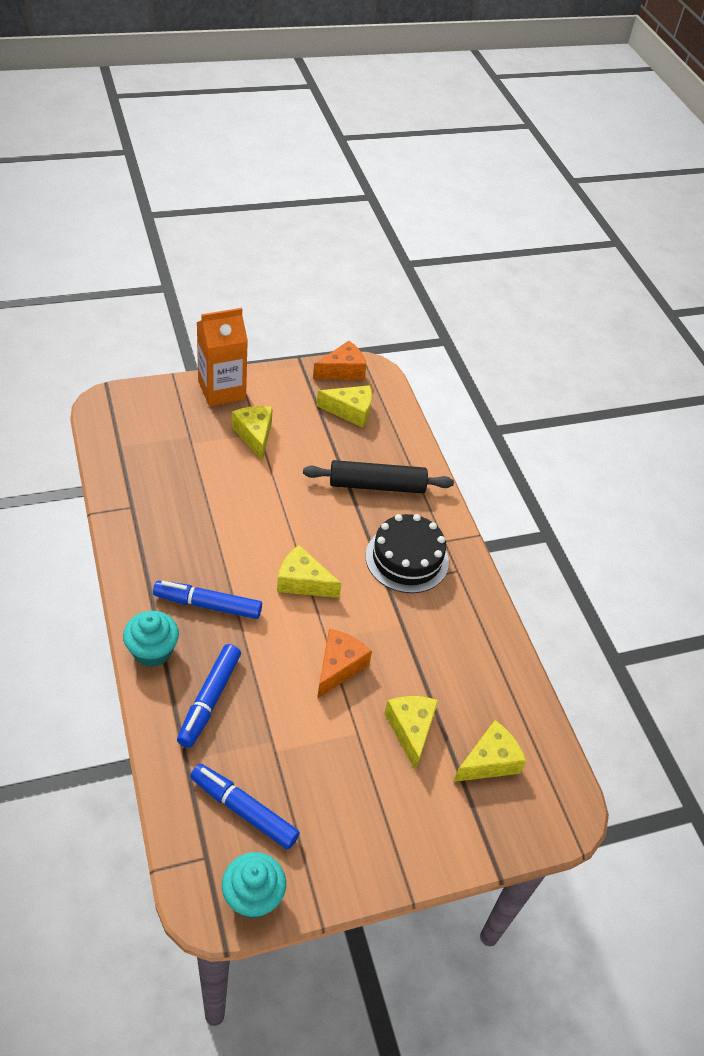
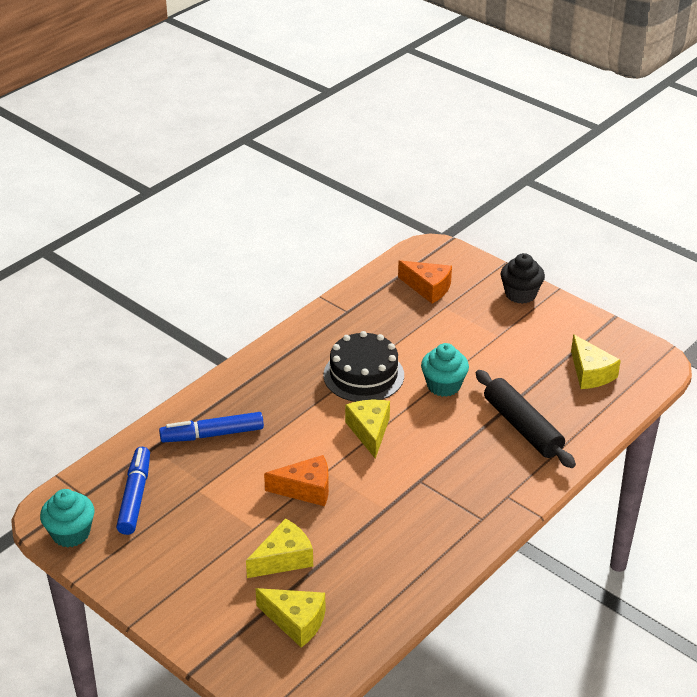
camera: 65 degrees right, 10 degrees down
turquoise cupcake [123,611,179,667] -> turquoise cupcake moved to [421,343,469,397]
blue marker [153,581,262,619] -> none
orange carton [197,308,248,406] -> black cupcake [501,253,545,304]
yellow cheese [232,406,273,461] -> none
orange cheese [313,341,367,380] -> orange cheese moved to [398,260,452,304]
black cake [366,514,449,593] -> black cake moved to [323,331,404,402]

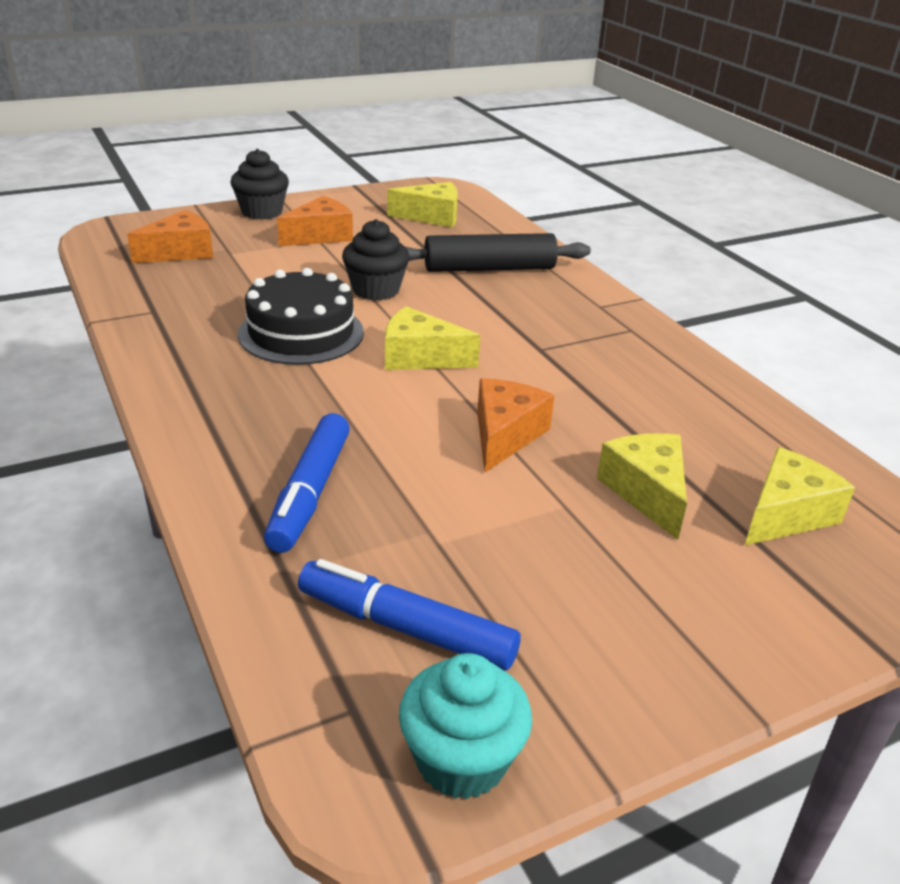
camera: 70 degrees left, 5 degrees down
turquoise cupcake [421,343,469,397] -> black cupcake [342,219,410,301]
none -> orange cheese [277,196,353,246]

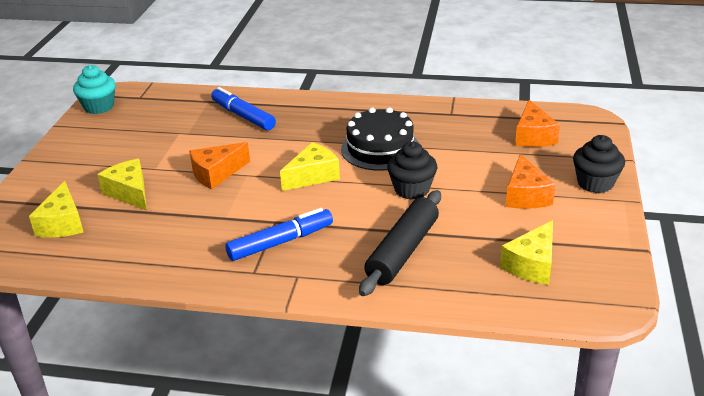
camera: 130 degrees right, 0 degrees up
blue marker [298,559,521,671] -> blue marker moved to [225,208,333,261]
orange cheese [477,378,554,473] -> orange cheese turned 90 degrees clockwise [189,142,250,189]
yellow cheese [597,433,687,540] -> yellow cheese turned 150 degrees counterclockwise [97,159,147,211]

